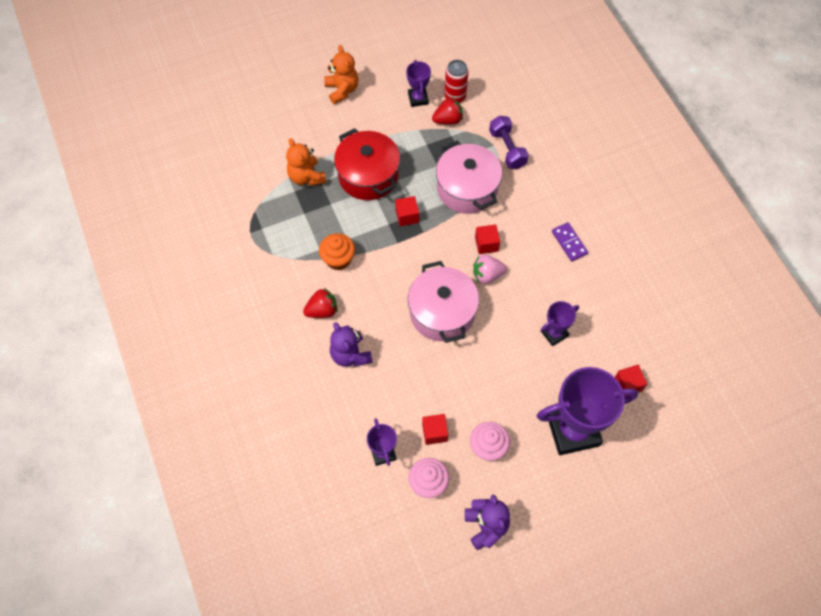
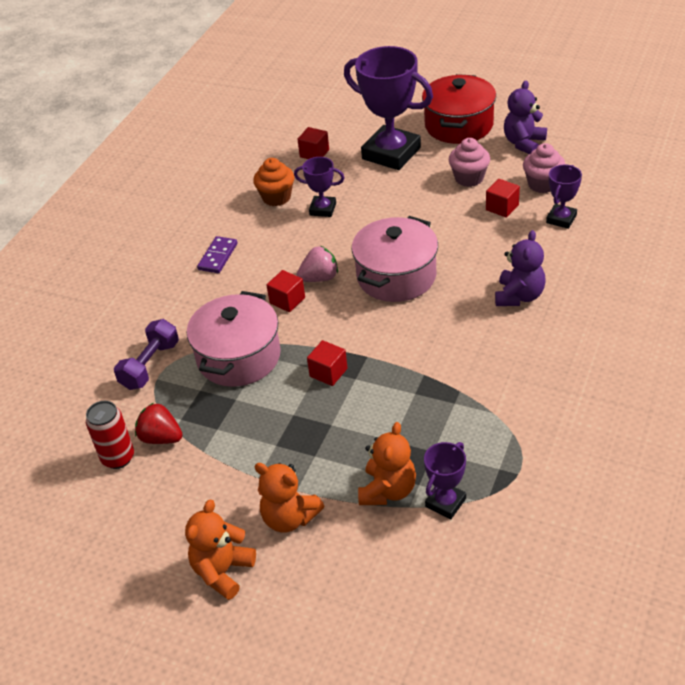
camera: 130 degrees left, 20 degrees down
red strawberry [303,288,338,318] -> none
orange cupcake [319,233,355,270] -> orange cupcake moved to [253,158,294,206]
red pot [334,128,400,200] -> red pot moved to [422,74,496,144]
purple trophy [406,60,431,107] -> purple trophy moved to [424,442,466,519]
pink strawberry [474,255,507,284] -> pink strawberry turned 60 degrees counterclockwise [297,246,338,282]
none -> orange teddy bear [254,463,324,532]

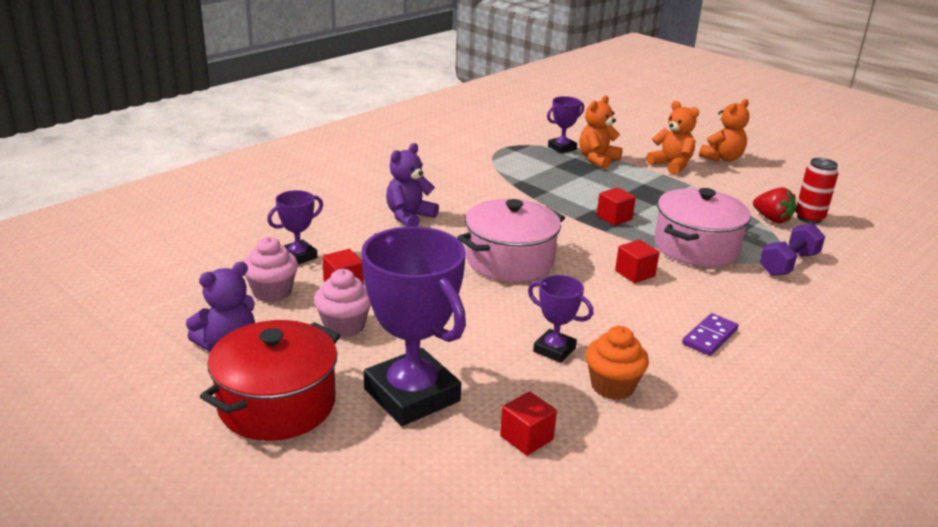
camera: 165 degrees left, 15 degrees down
pink strawberry [297,246,338,282] -> none

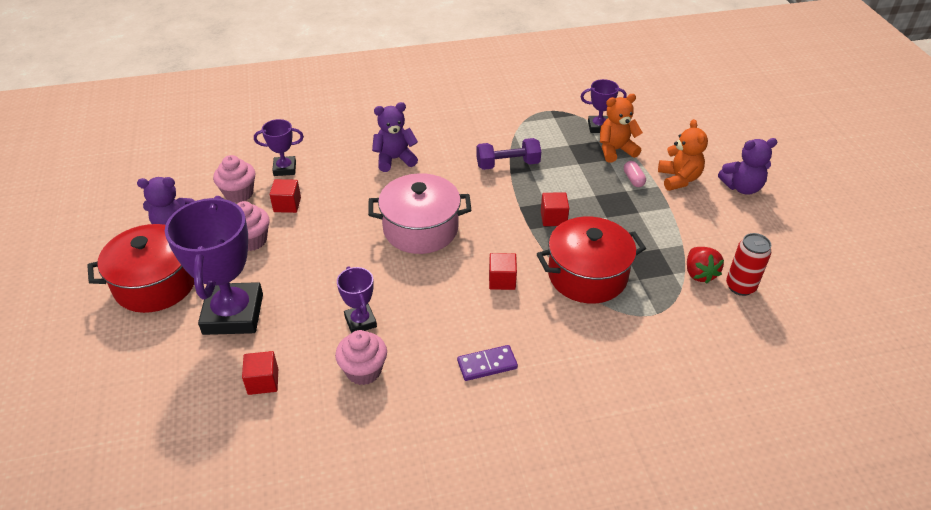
camera: 35 degrees right, 15 degrees up
orange cupcake [586,326,649,400] -> pink cupcake [335,330,387,385]
pink pot [654,188,751,267] -> red pot [537,217,646,303]
orange teddy bear [699,99,749,162] -> purple teddy bear [718,138,777,195]
purple dumbbell [759,223,825,276] -> purple dumbbell moved to [476,138,541,170]
none -> pink capsule [624,161,646,187]

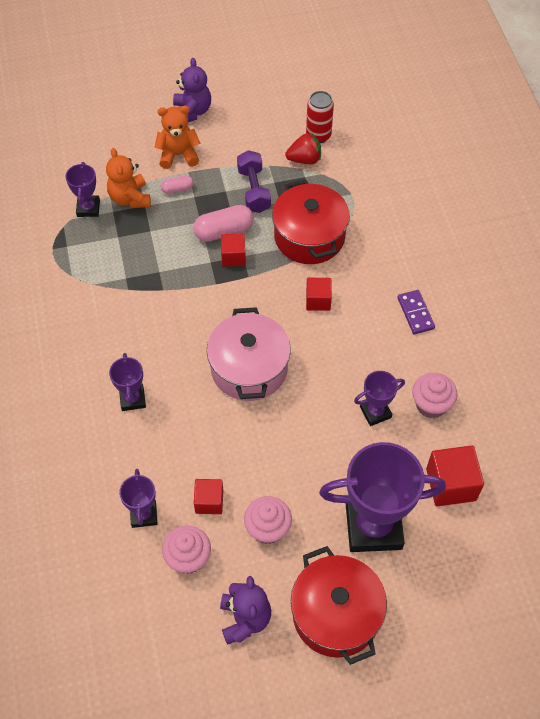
camera: 90 degrees left, 15 degrees up
red cube [242,351,278,395] -> red cube [426,445,484,506], size x1.60
purple teddy bear [372,102,418,172] -> purple trophy [109,353,146,411]
purple dumbbell [476,138,541,170] -> purple dumbbell moved to [237,150,271,213]
none -> pink capsule [193,205,254,242]

